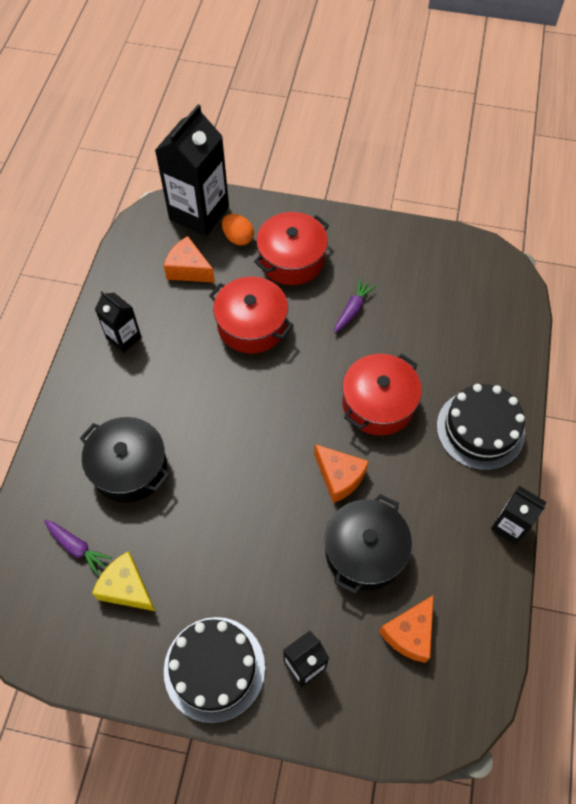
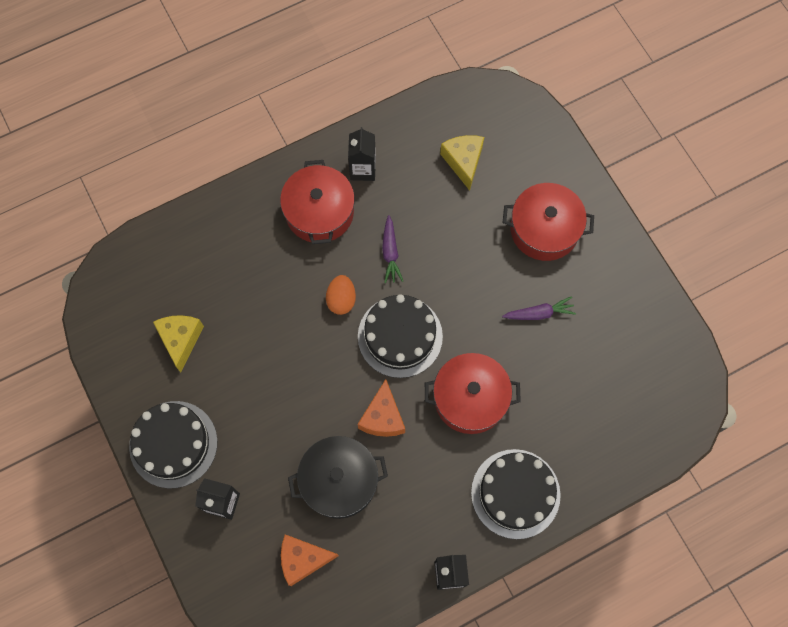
camera: 50 degrees right, 10 degrees up
purple carrot [44,520,112,576] -> purple carrot moved to [382,215,403,283]
black pot [80,417,170,503] -> none
black carton [155,104,229,236] -> none
orange cheese [164,236,215,283] -> yellow cheese [440,135,484,191]
red pot [209,276,294,354] -> red pot moved to [280,160,355,244]
orange egg [222,214,254,246] -> orange egg moved to [326,275,356,315]
none -> black cake [358,294,443,378]

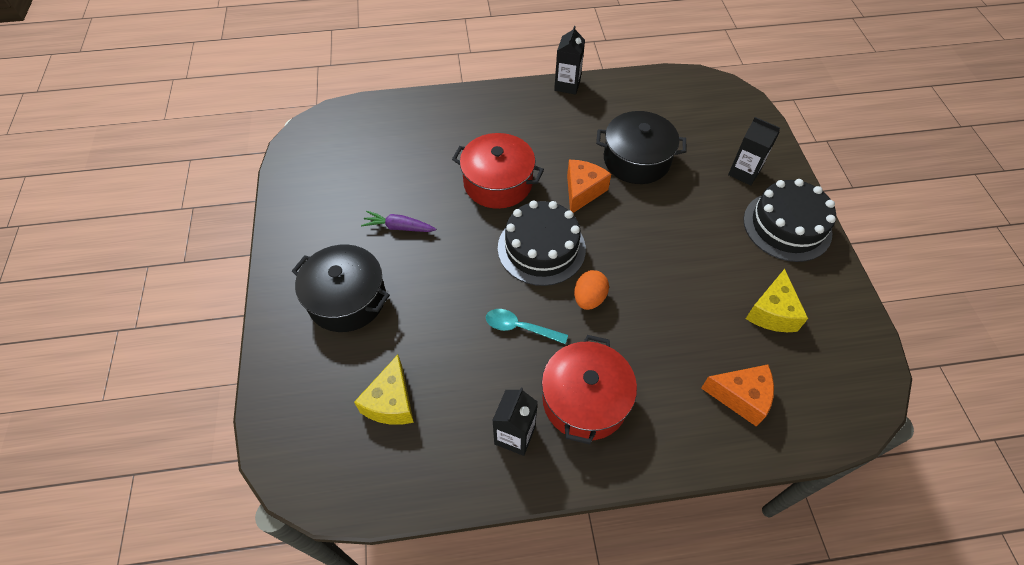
camera: 160 degrees left, 15 degrees down
orange cheese [281,534,339,586] -> orange cheese moved to [701,364,774,427]
purple carrot [382,215,403,283] -> turquoise spoon [486,309,568,344]
black cake [471,449,561,539] -> none
red pot [502,183,594,261] -> black pot [292,244,390,332]

